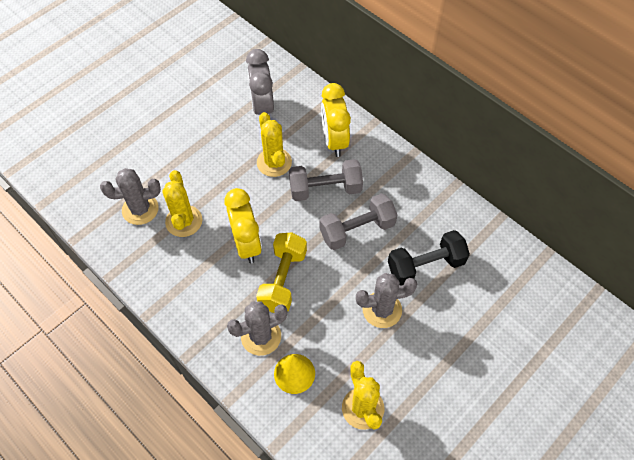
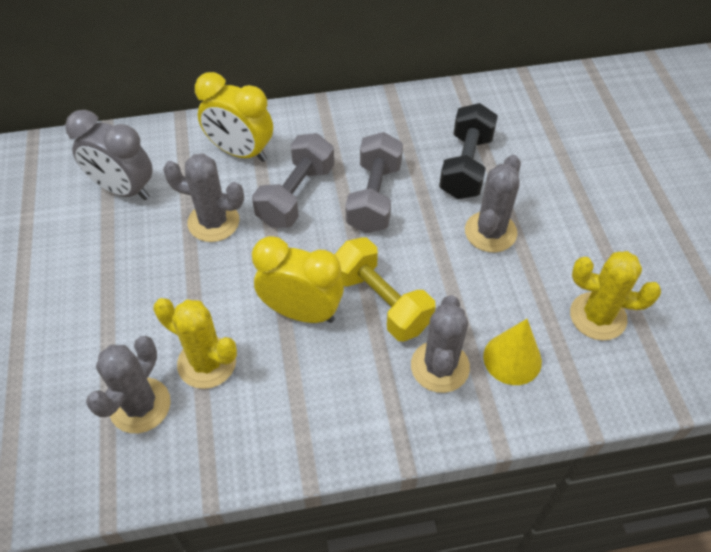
camera: 55 degrees left, 5 degrees down
yellow cactus [257,112,292,177] -> grey cactus [163,153,244,242]

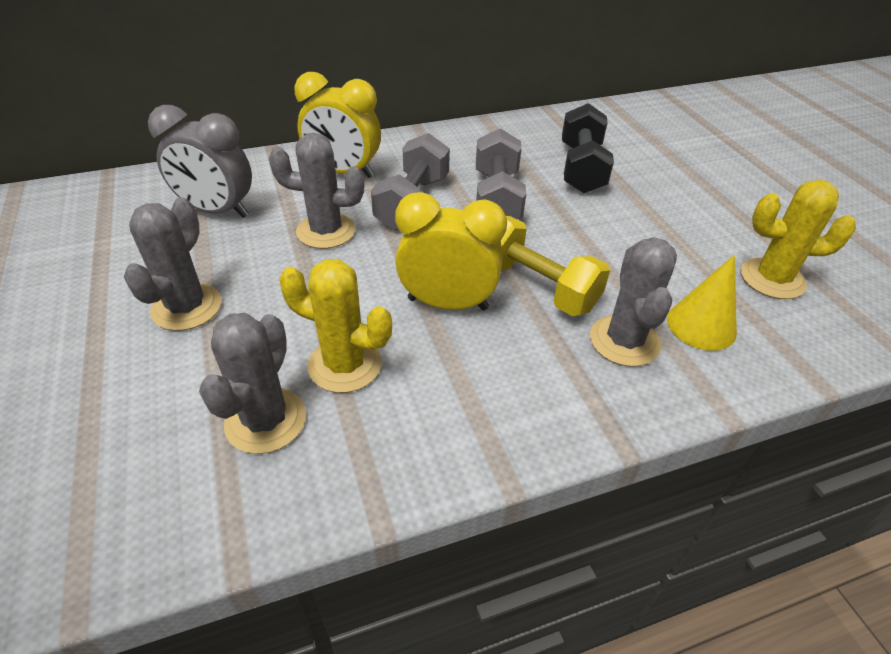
camera: 10 degrees left, 10 degrees down
grey cactus [465,155,521,252] -> grey cactus moved to [124,197,222,331]

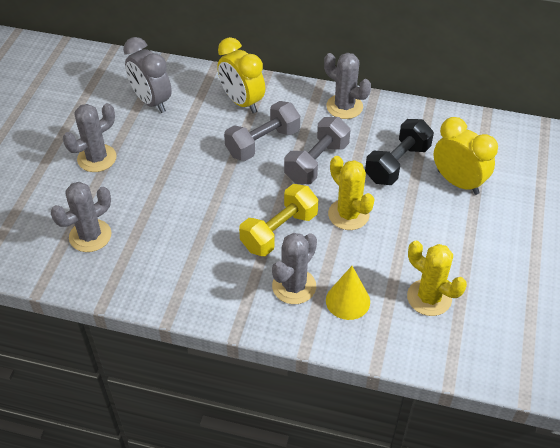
camera: 35 degrees right, 5 degrees up
grey cactus [269,133,364,249] -> grey cactus moved to [324,53,371,119]
yellow cactus [279,259,392,393] -> yellow cactus moved to [328,156,375,230]
yellow clock [395,192,507,310] -> yellow clock moved to [434,117,498,195]
yellow dumbbell [500,216,610,316] -> yellow dumbbell turned 60 degrees clockwise [239,184,318,256]

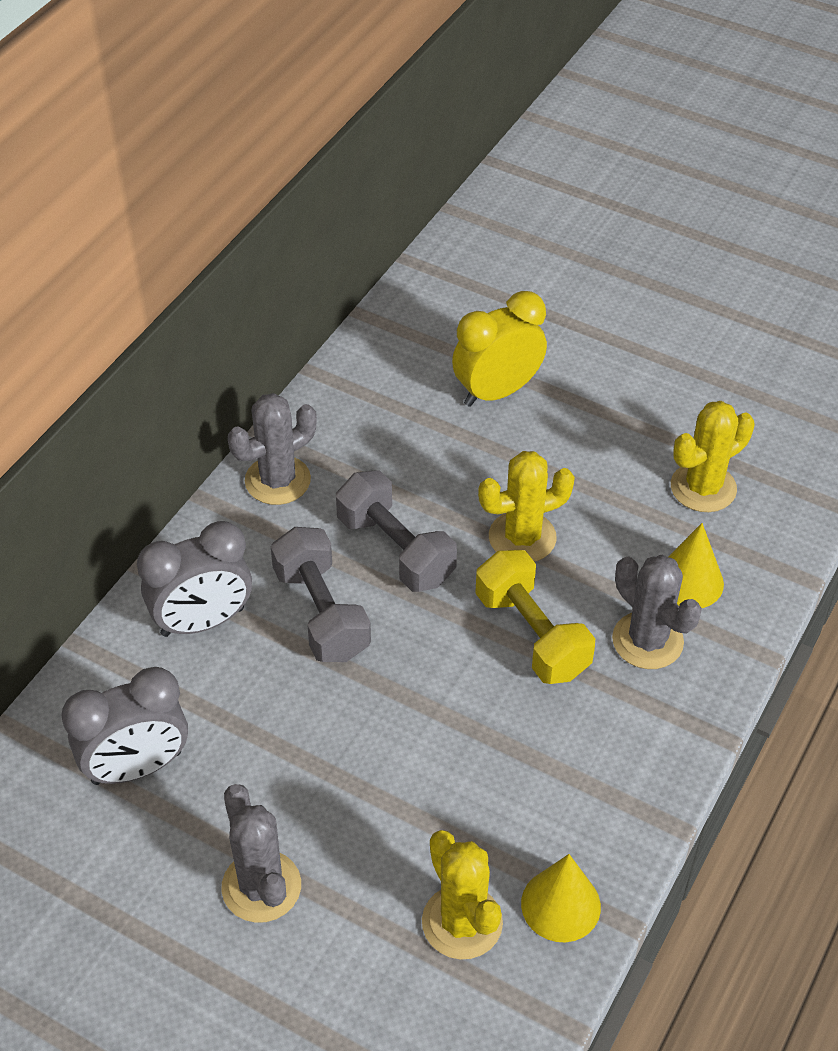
camera: 75 degrees left, 0 degrees up
grey cactus [51,182,111,252] -> yellow cactus [422,830,503,960]
yellow clock [217,37,265,113] -> grey clock [137,521,252,637]
black dumbbell [365,119,434,185] -> none
none -> yellow cone [521,854,601,942]

